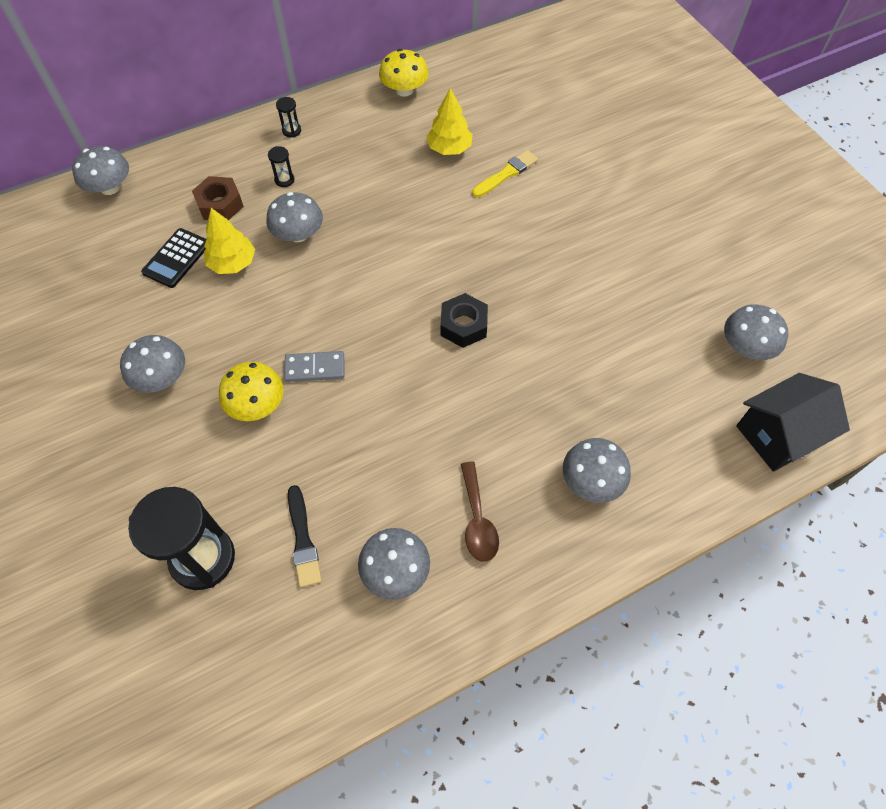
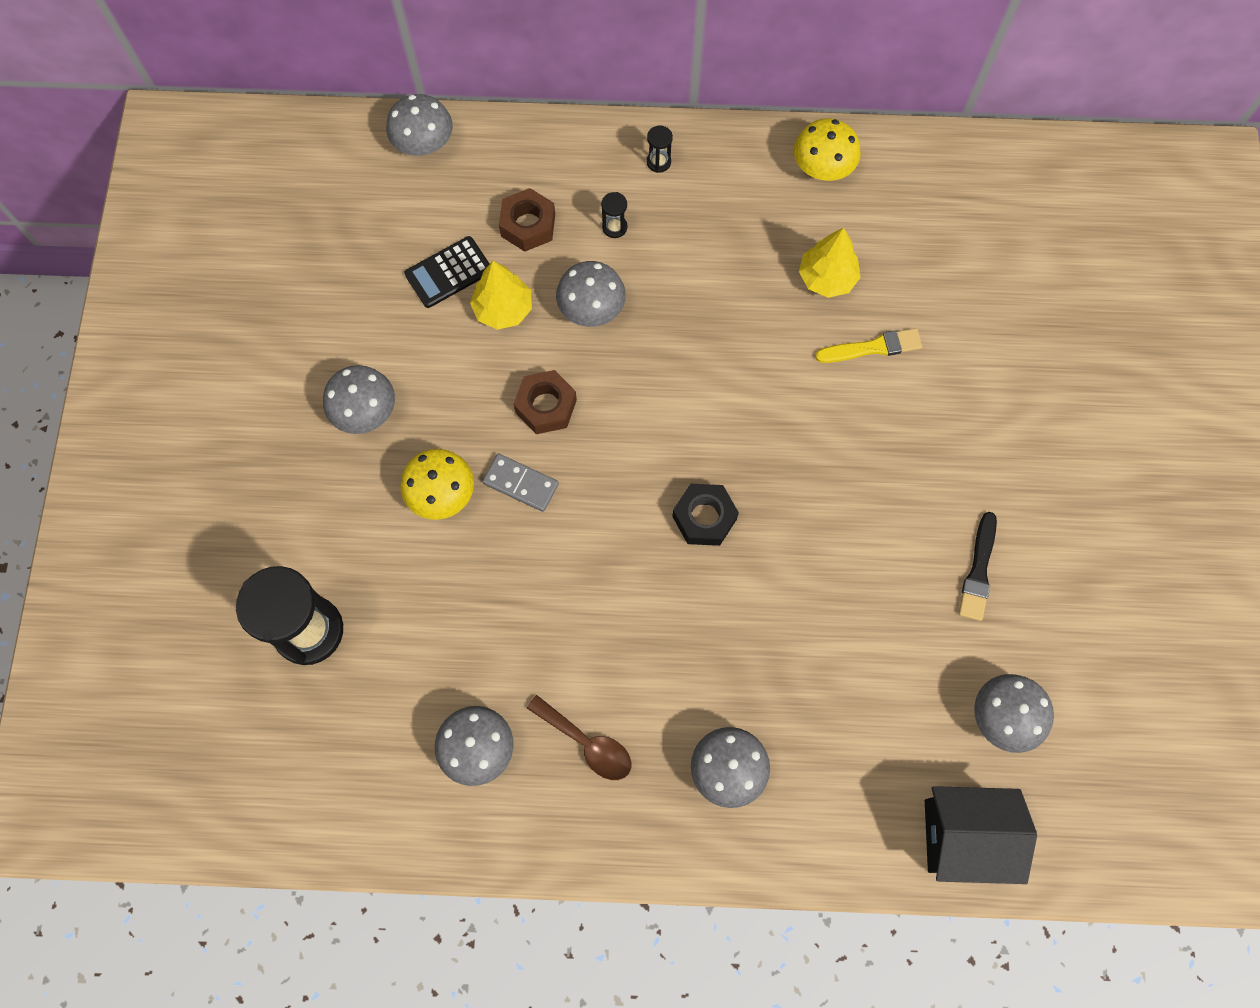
camera: 30 degrees right, 10 degrees up
black brush [288,485,322,587] -> black brush moved to [959,512,997,621]
brown spoon [461,462,499,562] -> brown spoon turned 75 degrees counterclockwise [527,695,631,780]
none -> brown nut [513,370,577,434]

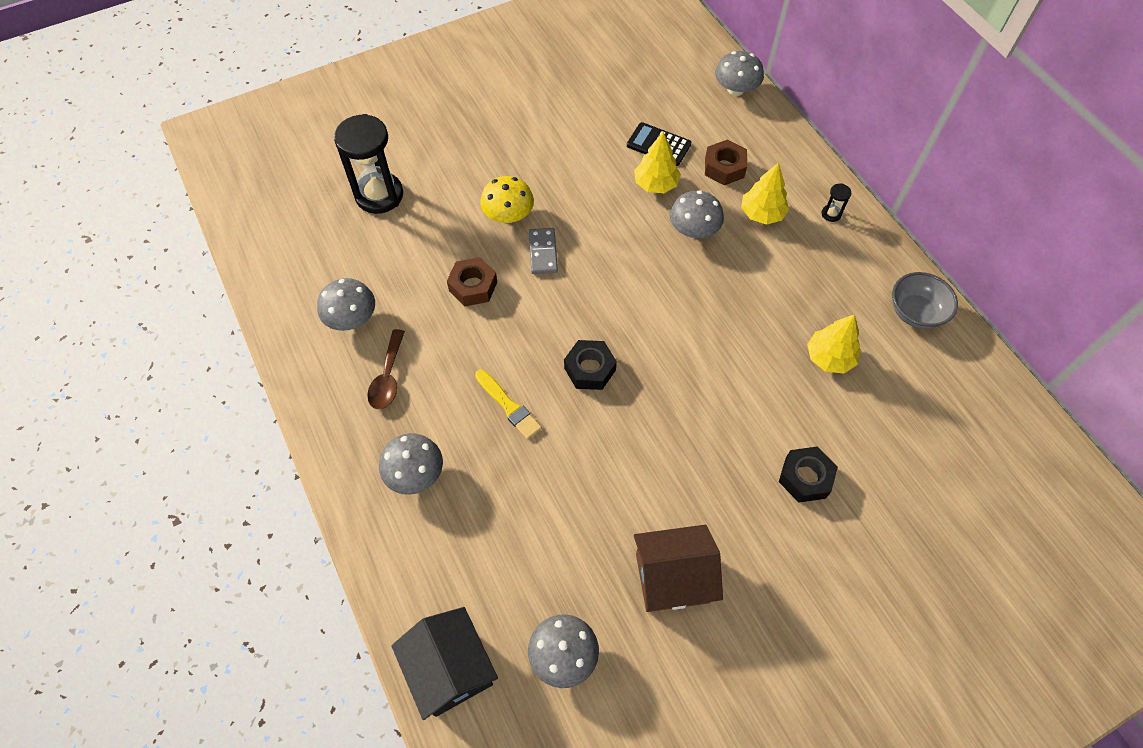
camera: 60 degrees right, 10 degrees down
grey mushroom [323,365,395,434] -> none
brown nut [513,370,577,434] -> brown nut moved to [447,257,497,306]
black hourglass [601,192,627,238] -> yellow tree [741,162,789,225]
yellow mushroom [794,118,861,181] -> grey bowl [892,272,958,329]
yellow brush [815,328,922,363] -> yellow brush moved to [475,370,542,439]
black brush [959,512,997,621] -> brown house [634,525,723,612]
none -> black nut [779,447,838,503]

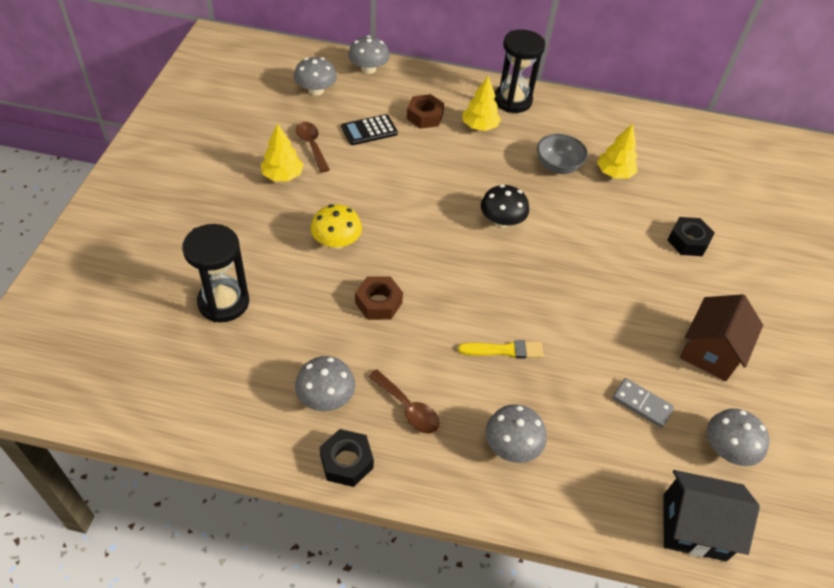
camera: 55 degrees left, 10 degrees down
grey domino [529,228,558,274] -> grey domino moved to [613,378,674,428]
black nut [564,340,617,390] -> black nut moved to [320,429,374,487]
yellow tree [634,132,681,193] -> yellow tree moved to [261,124,304,181]
grey mushroom [670,190,724,238] -> grey mushroom moved to [294,57,337,96]
black hourglass [821,183,851,222] -> black hourglass [494,29,545,113], size x2.48
grey bowl [892,272,958,329] -> grey bowl moved to [537,134,588,174]
none -> brown spoon [296,122,330,173]
none -> black mushroom [481,185,529,228]

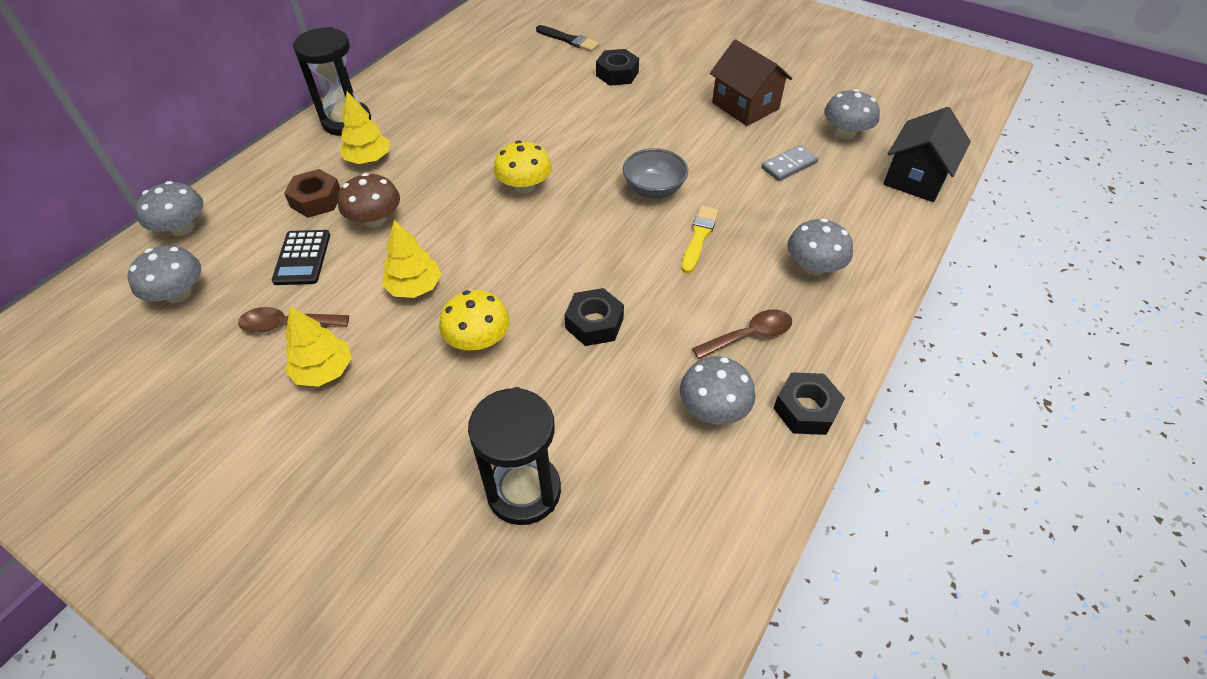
camera: 65 degrees left, 0 degrees up
brown nut [355,276,403,320] -> black nut [565,288,624,346]
black mushroom [481,185,529,228] -> yellow mushroom [494,141,552,193]
grey bowl [537,134,588,174] -> grey bowl moved to [623,148,688,199]
yellow tree [597,124,638,179] -> yellow tree moved to [382,220,442,298]
none -> brown mushroom [338,173,400,227]
none -> black brush [536,25,599,52]

